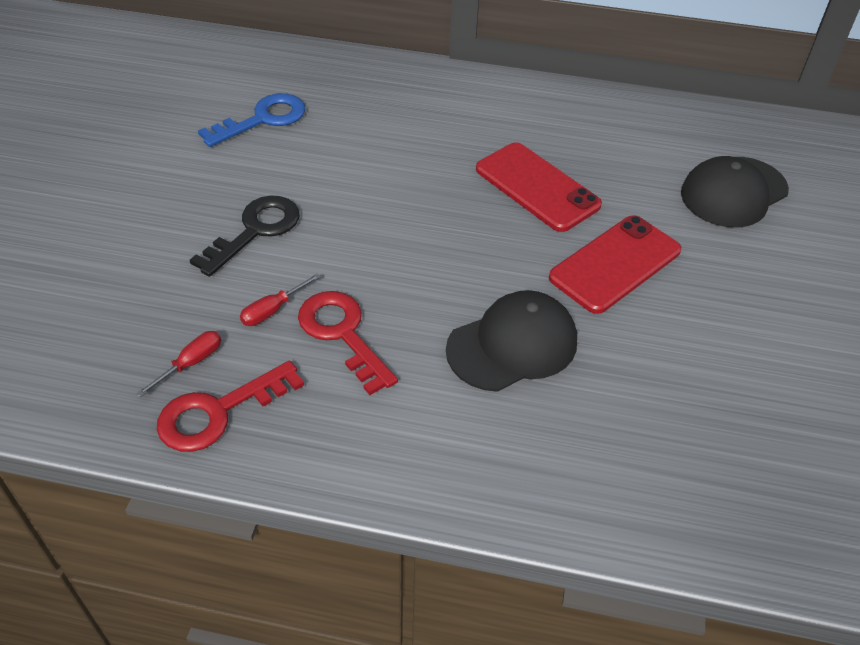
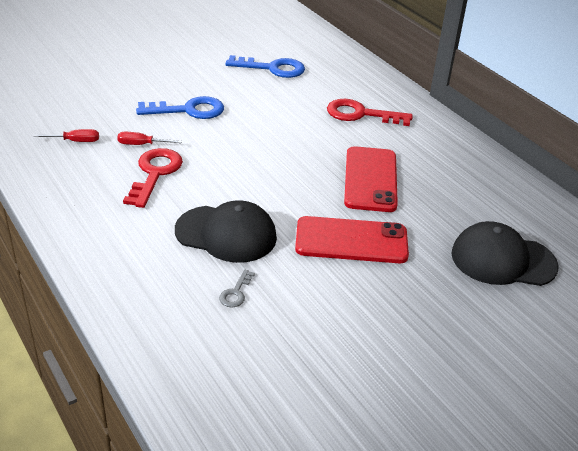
camera: 45 degrees right, 10 degrees down
red key [157,361,304,452] -> red key moved to [327,99,413,126]
black key [190,195,300,277] -> blue key [136,96,224,119]
none -> grey key [219,269,255,307]

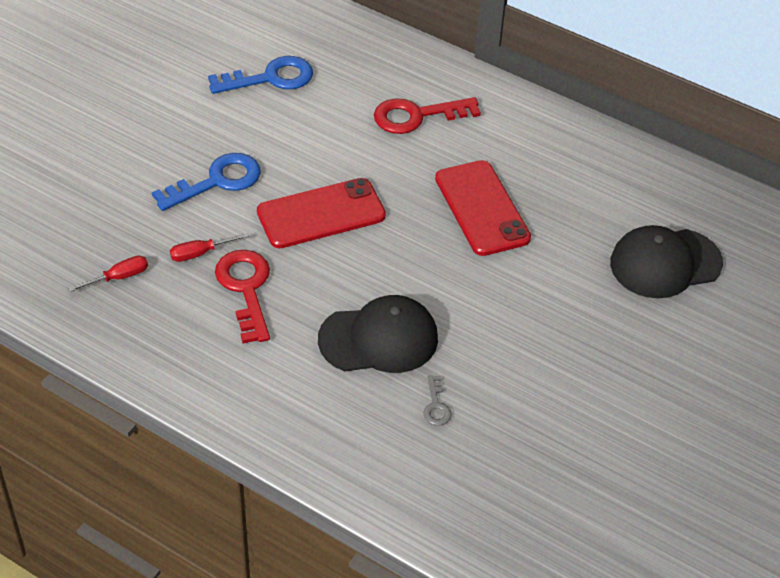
camera: 25 degrees left, 10 degrees up
red phone [295,216,409,263] -> red phone moved to [257,178,386,248]

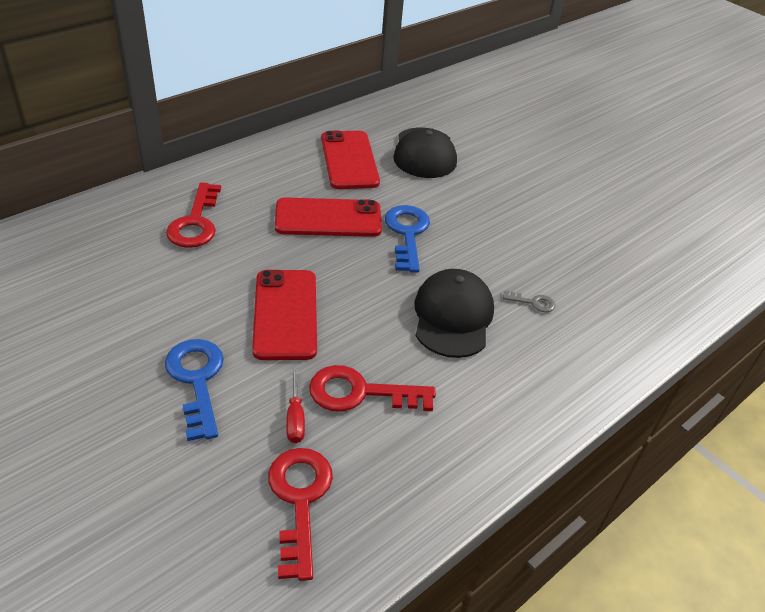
camera: 75 degrees left, 5 degrees down
red screwdriver [68,256,148,292] -> red key [268,448,333,581]
blue key [208,56,313,94] -> blue key moved to [385,205,430,272]
none -> red phone [321,131,380,189]

